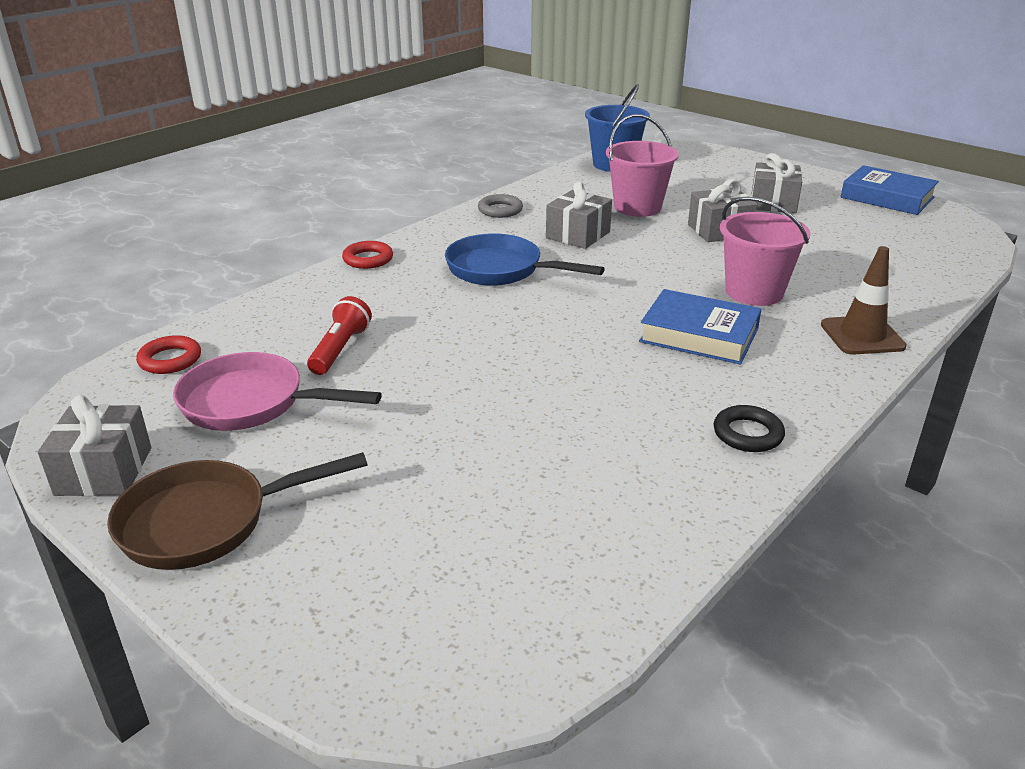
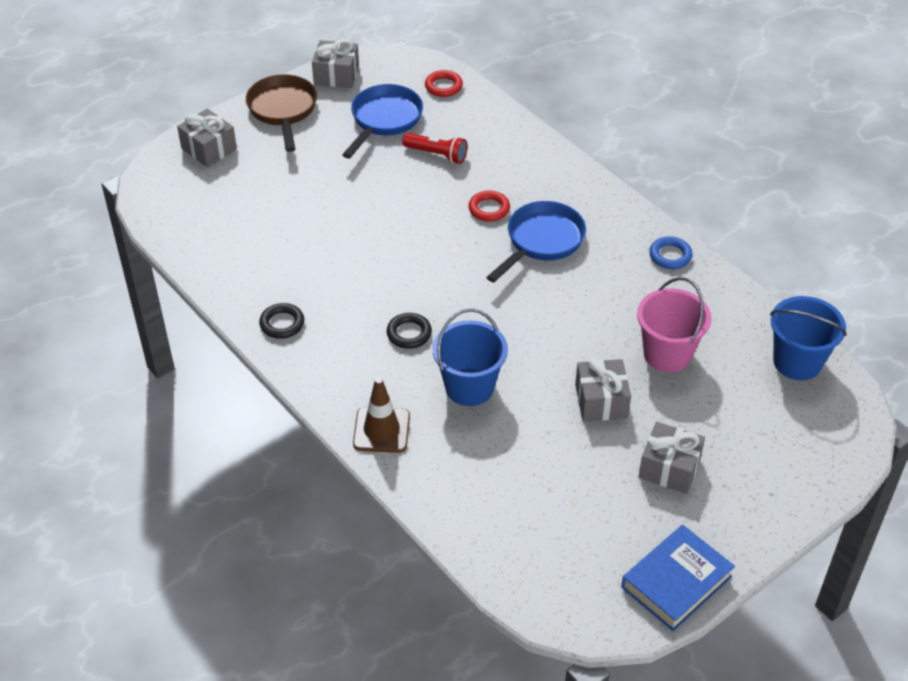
camera: 100 degrees right, 15 degrees up
pink pan [173,352,382,431] -> blue pan [342,84,423,159]
red ring [342,241,393,269] -> red ring moved to [469,191,510,222]
grey ring [478,194,523,218] -> blue ring [649,236,693,269]
grey gift [546,182,612,249] -> grey gift moved to [177,109,237,167]
blue book [639,289,762,365] -> black ring [387,313,432,349]
pink bucket [720,197,811,306] -> blue bucket [433,309,508,406]

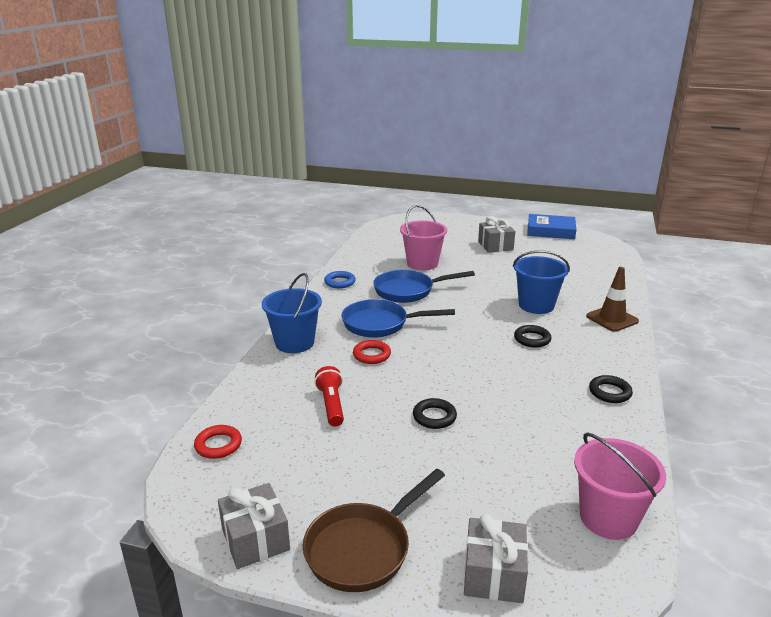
camera: 125 degrees left, 20 degrees down
blue pan [342,84,423,159] -> blue pan moved to [373,270,475,303]
grey gift [575,358,631,422] -> none
blue bucket [770,296,847,380] -> blue bucket moved to [262,273,322,353]
none -> black ring [413,398,457,429]
none -> pink bucket [574,432,666,540]

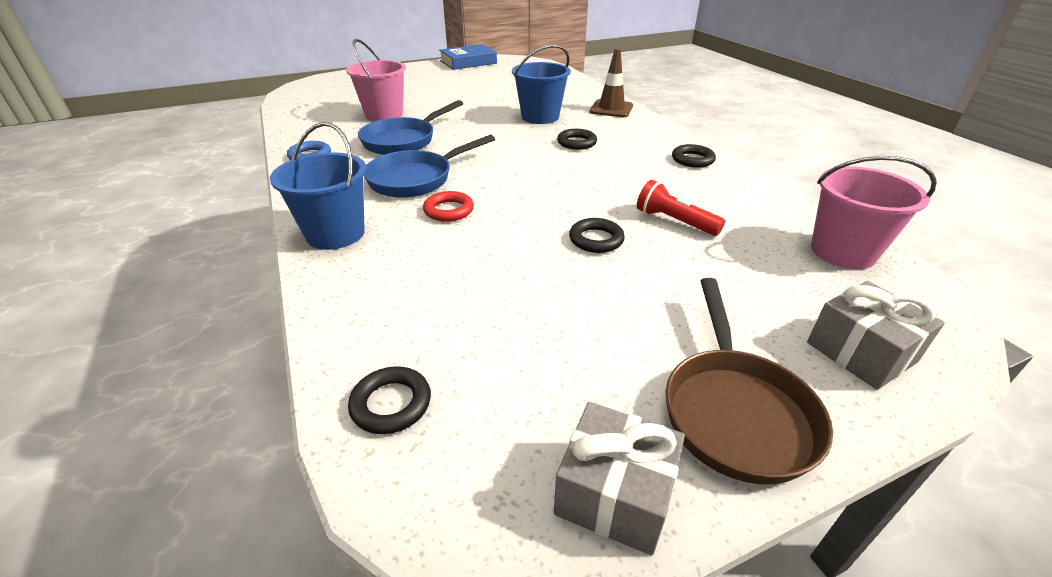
camera: 40 degrees left, 10 degrees up
red ring [194,425,242,459] -> black ring [348,366,431,434]
red flashlight [314,366,344,427] -> red flashlight moved to [637,180,725,236]
grey gift [478,216,515,253] -> none

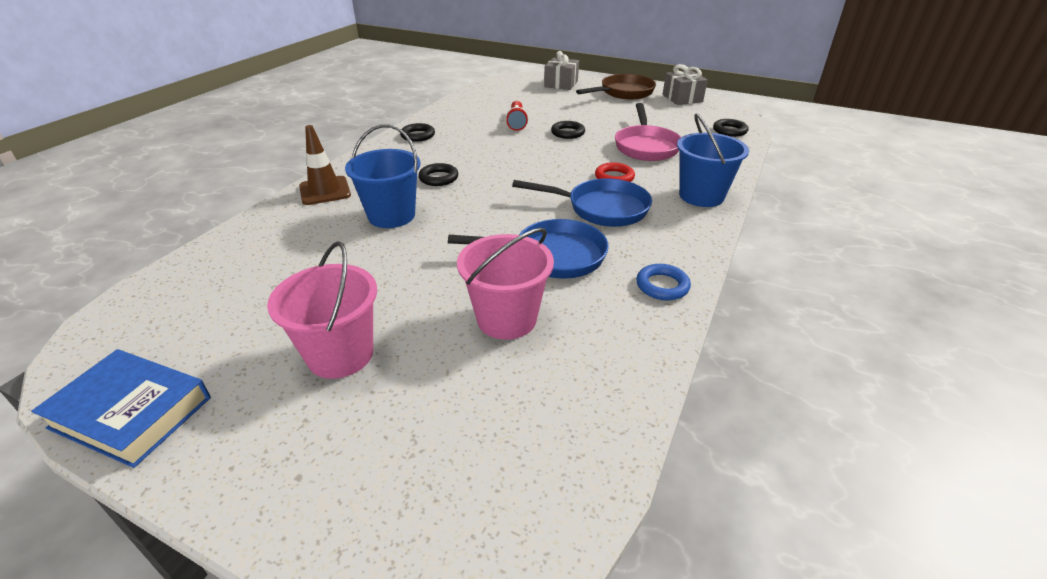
camera: 130 degrees left, 0 degrees up
pink bucket [811,156,937,269] -> pink bucket moved to [267,241,377,379]
none -> pink pan [615,103,681,161]

